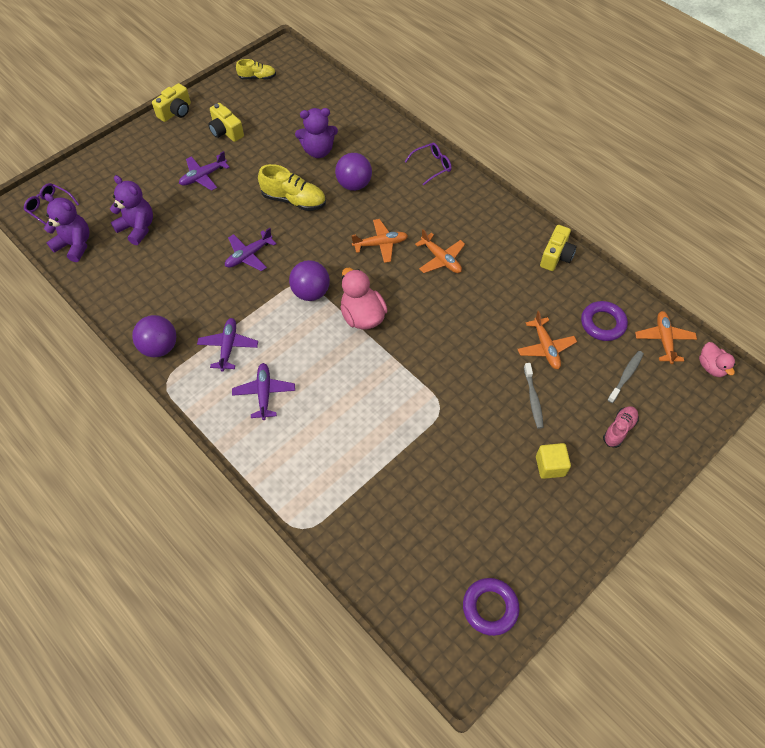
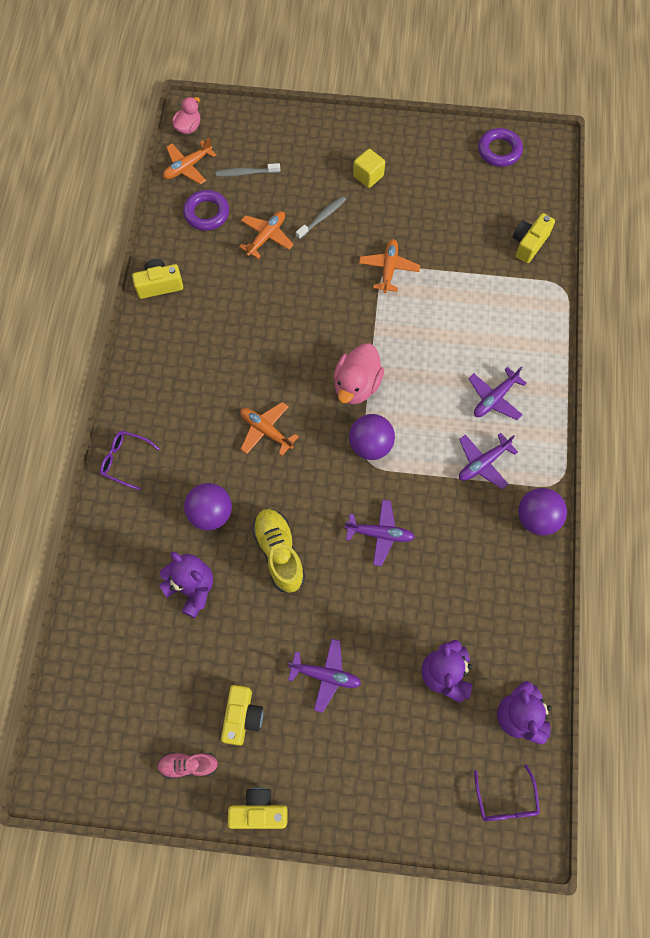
camera: 130 degrees left, 10 degrees up
yellow shoe [236,59,276,80] -> none
orange plane [415,229,465,273] -> orange plane moved to [359,239,420,293]
pink shoe [603,406,639,448] -> pink shoe moved to [157,753,218,779]
none -> yellow camera [513,213,555,263]

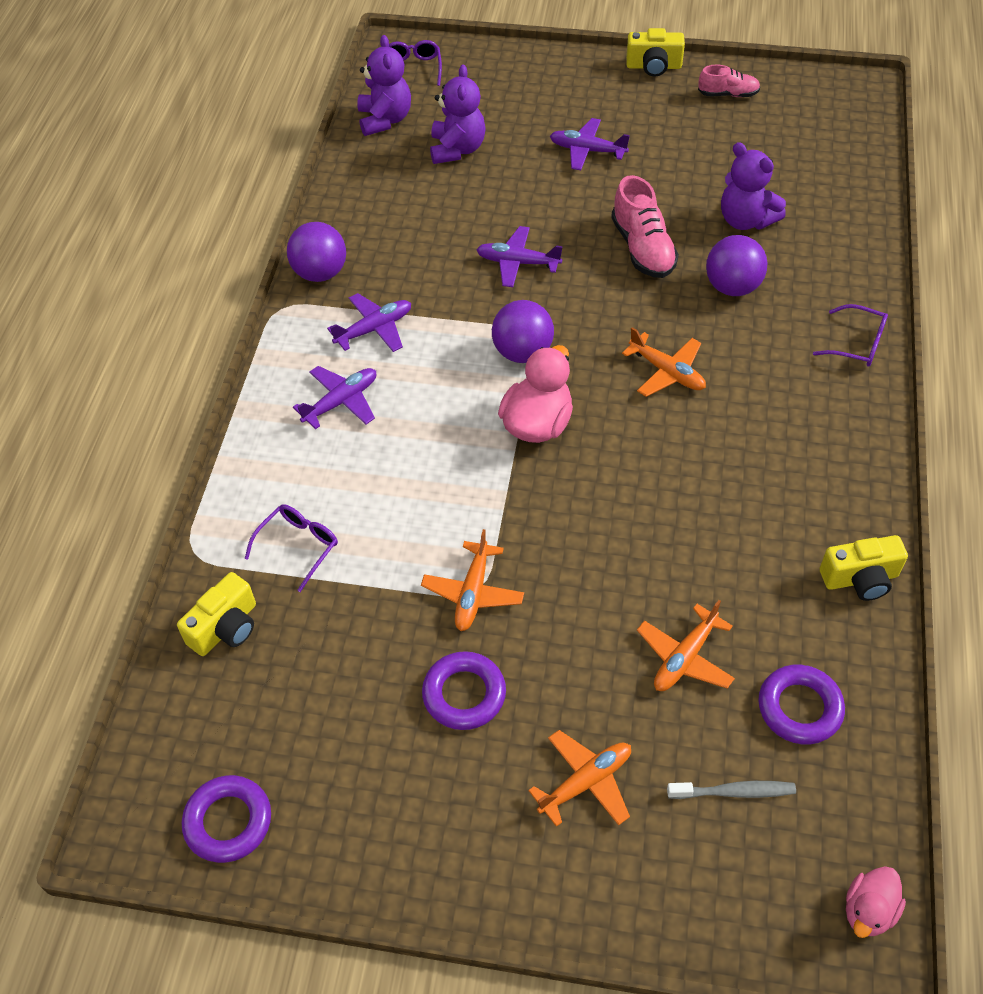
camera: 175 degrees left, 15 degrees down
orange plane [163,137,216,184] -> orange plane moved to [528,730,631,827]
yellow camera [221,685,263,746] -> none
yellow shoe [252,509,305,593] -> pink shoe [611,175,679,278]
grey toothbrush [296,196,346,240] -> none
yellow cube [353,149,385,188] -> none
none -> purple glasses [245,504,338,592]
none -> purple ring [422,651,506,730]

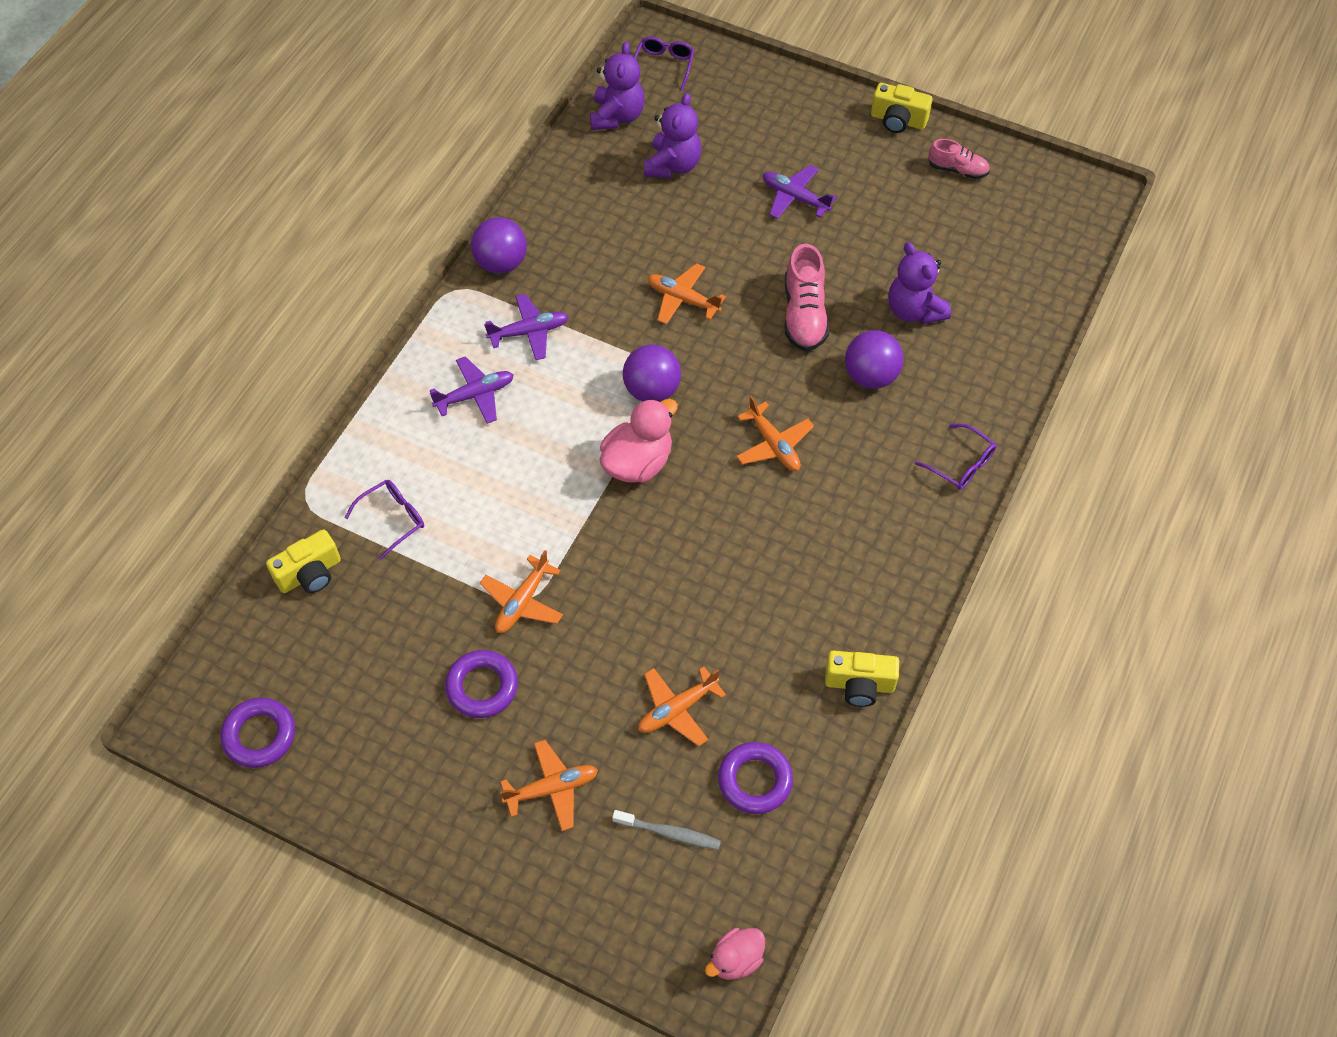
camera: 15 degrees right, 5 degrees up
purple plane [476,226,563,287] -> orange plane [647,263,726,324]

